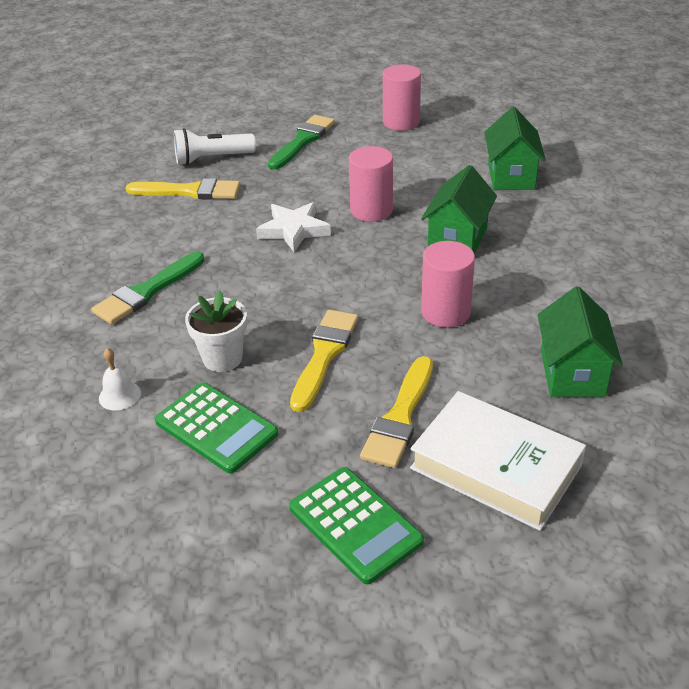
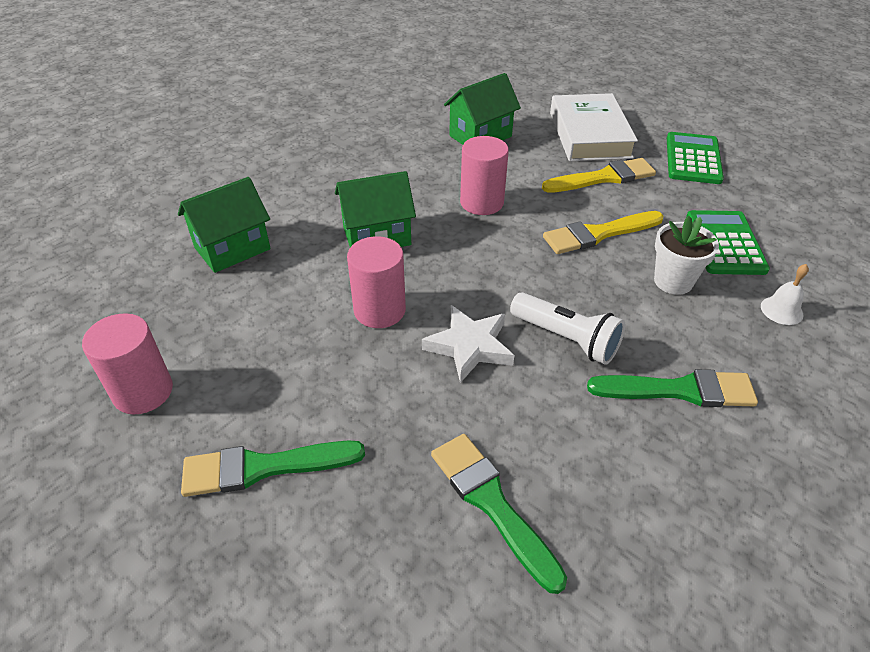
camera: 130 degrees left, 5 degrees up
yellow brush [125,178,240,200] -> green brush [431,434,567,594]
white flashlight [174,128,256,165] -> white flashlight moved to [510,292,625,365]

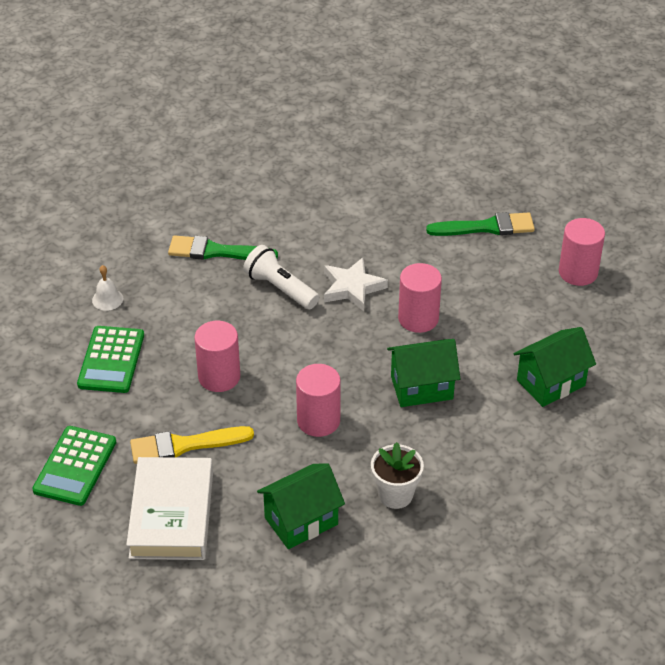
camera: 175 degrees left, 0 degrees up
green brush [431,434,567,594] -> none
yellow brush [543,211,663,254] -> pink cylinder [194,321,240,392]
white flower pot [654,216,719,295] -> white flower pot moved to [371,442,424,509]

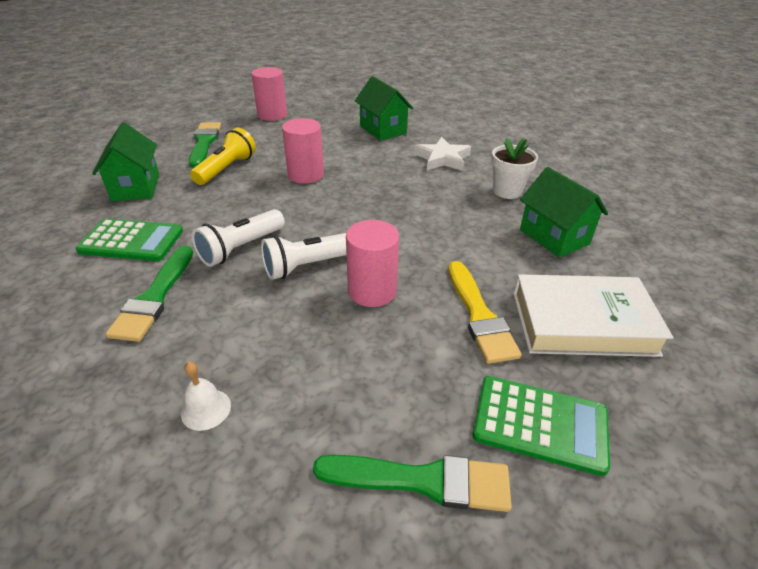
camera: 90 degrees left, 5 degrees down
green calculator [77,326,144,393] -> green calculator moved to [75,219,183,261]
pink cylinder [296,364,341,437] -> none
white star [324,257,388,311] -> white star moved to [414,137,471,171]
green house [387,339,460,407] -> green house moved to [92,122,159,202]
none -> yellow flashlight [190,128,256,185]
none -> white flashlight [261,233,346,280]
none -> green brush [313,455,512,512]

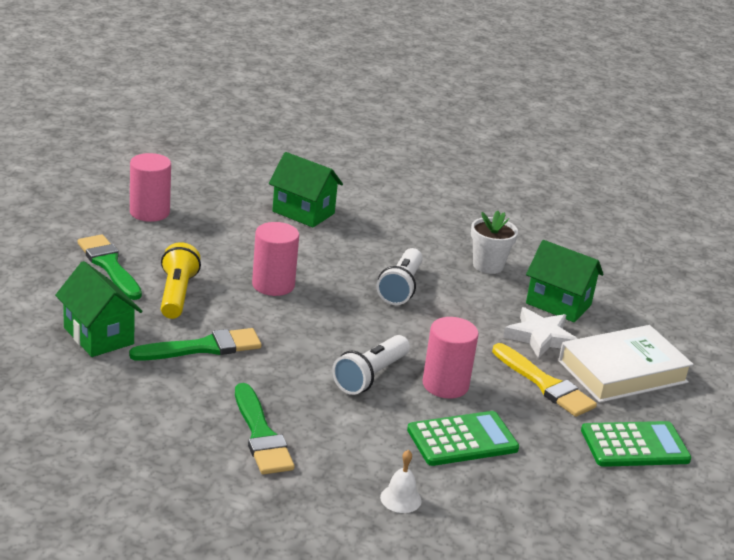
camera: 30 degrees left, 10 degrees down
green calculator [75,219,183,261] -> green calculator moved to [407,411,519,466]
white flashlight [192,209,285,267] -> white flashlight moved to [377,248,423,305]
green brush [313,455,512,512] -> green brush moved to [129,328,261,361]
white star [414,137,471,171] -> white star moved to [503,307,577,359]

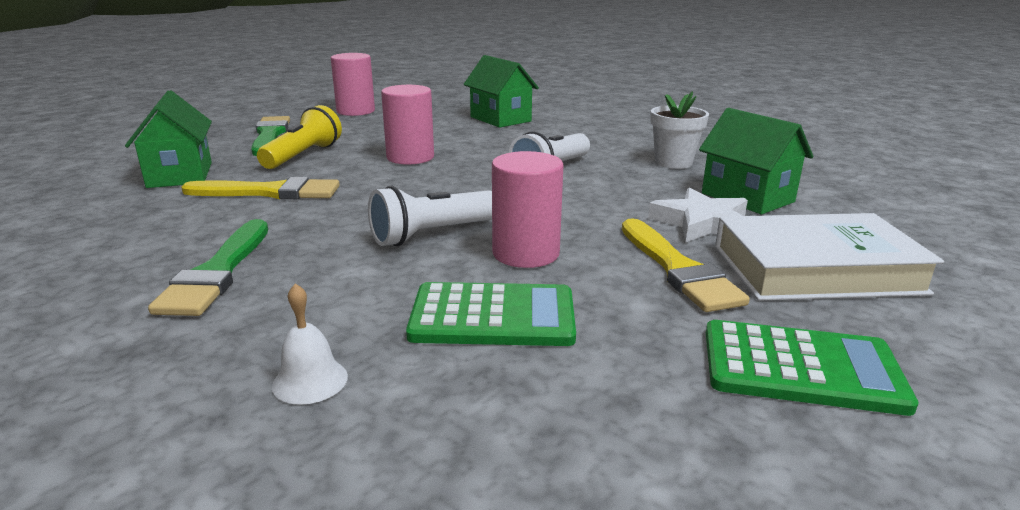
camera: 25 degrees right, 5 degrees down
green brush [129,328,261,361] -> yellow brush [181,177,340,199]

